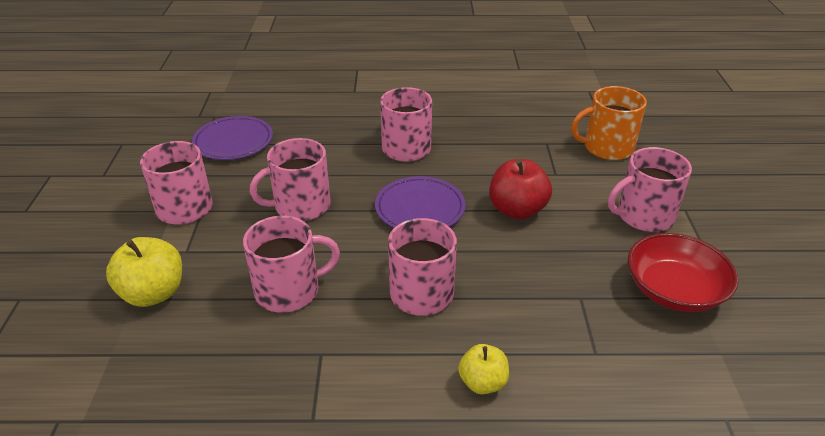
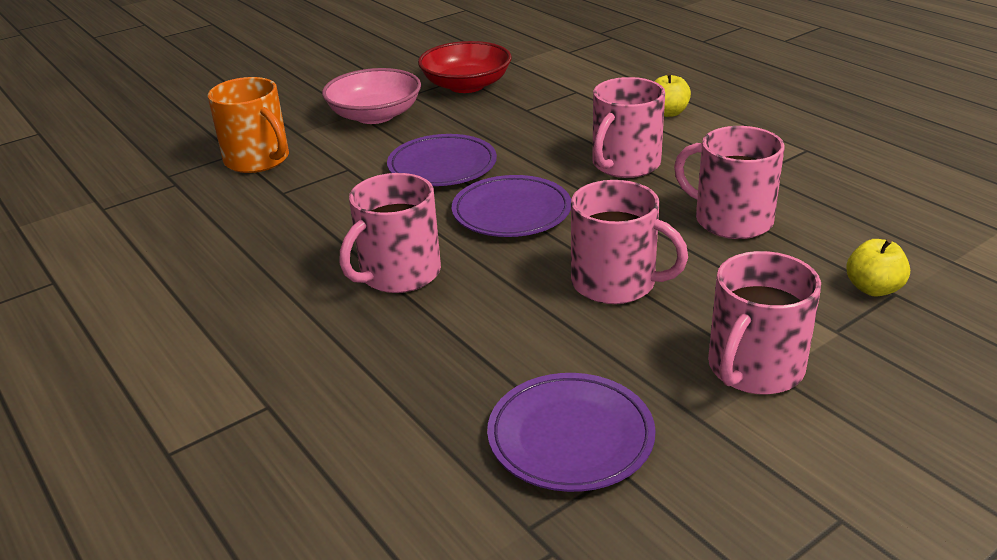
camera: 125 degrees left, 5 degrees down
yellow apple [106,237,182,307] -> yellow apple [846,239,910,296], size x0.63
red apple [489,159,552,220] -> purple plate [387,134,497,186]
pink mug [608,147,692,232] -> pink bowl [322,68,421,124]

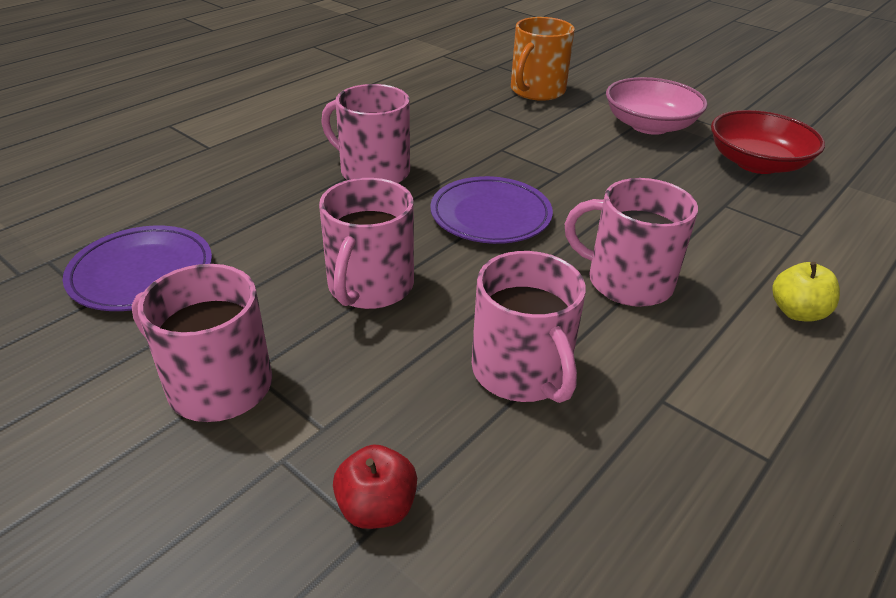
camera: 75 degrees right, 5 degrees up
purple plate [387,134,497,186] -> none
pink mug [674,126,785,239] -> pink mug turned 135 degrees clockwise [472,251,586,403]
yellow apple [846,239,910,296] -> red apple [333,444,417,529]

